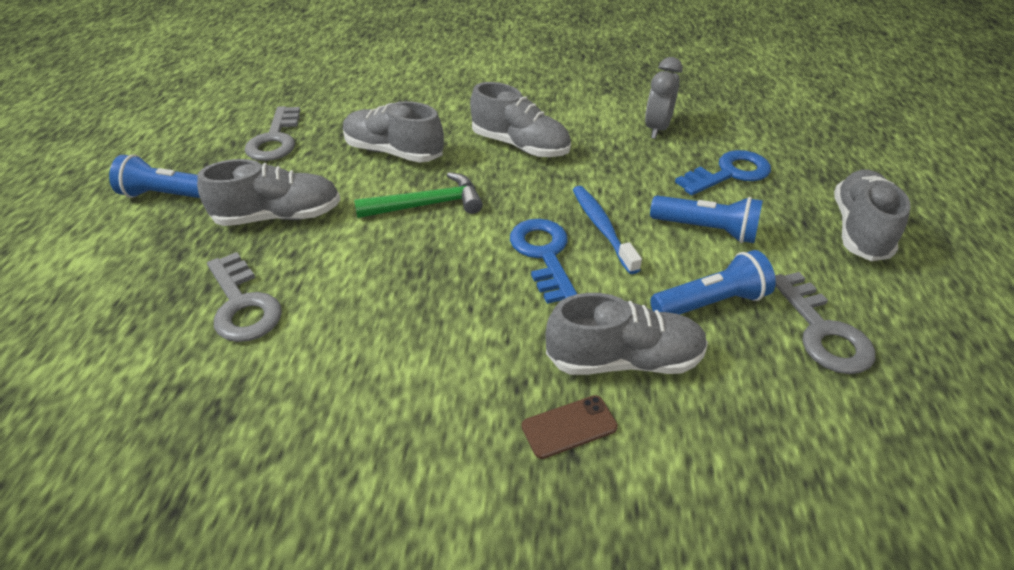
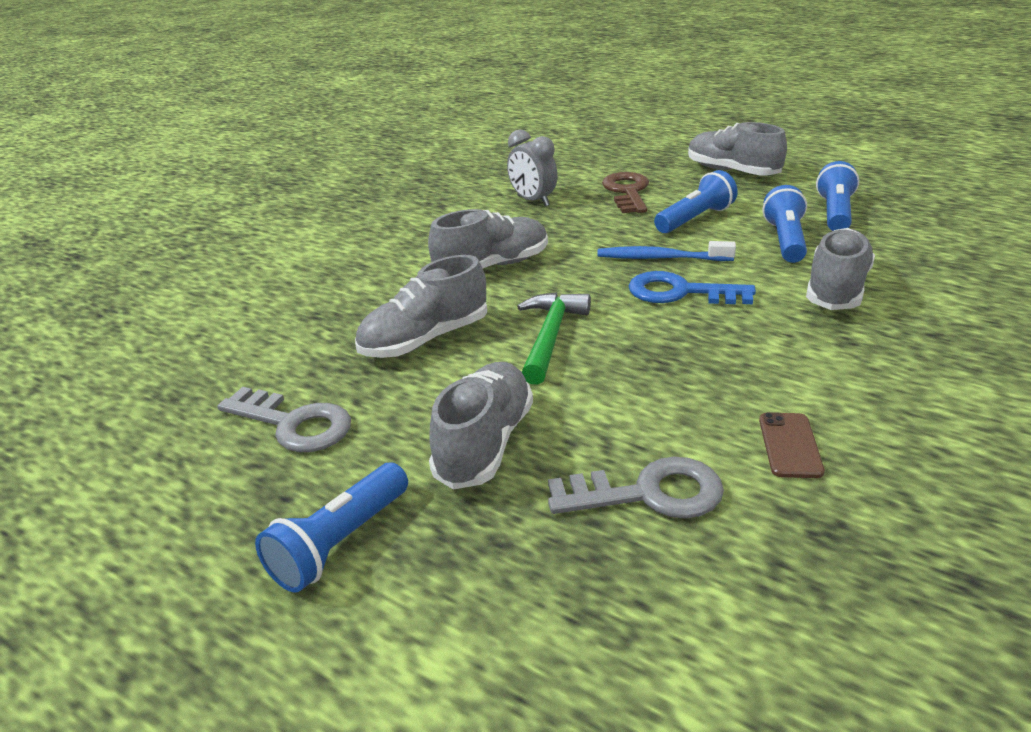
camera: 60 degrees left, 10 degrees down
brown phone [521,395,618,459] -> brown phone moved to [759,412,825,478]
blue key [675,150,771,195] -> brown key [602,172,649,213]
grey key [775,272,875,374] -> blue flashlight [816,161,859,231]

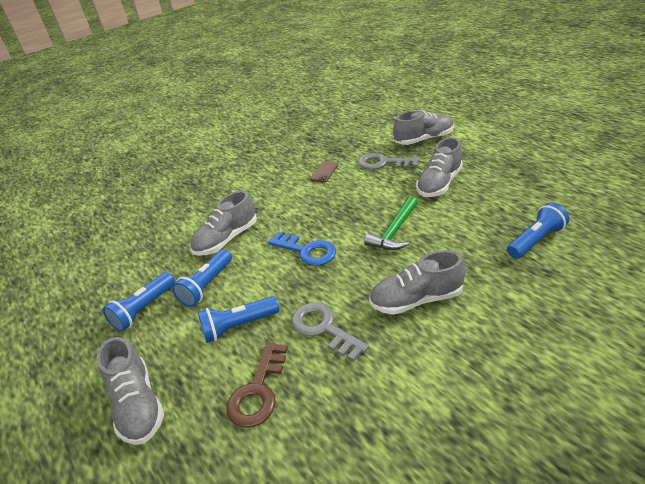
camera: 160 degrees left, 5 degrees up
grey key [217,387,351,452] -> grey key moved to [291,302,369,362]
blue flashlight [255,463,408,592] -> blue flashlight moved to [507,203,569,259]
grey shoe [355,255,487,358] -> grey shoe moved to [393,111,454,145]
grey clock [507,129,558,206] -> none
blue toothbrush [597,241,736,261] -> none

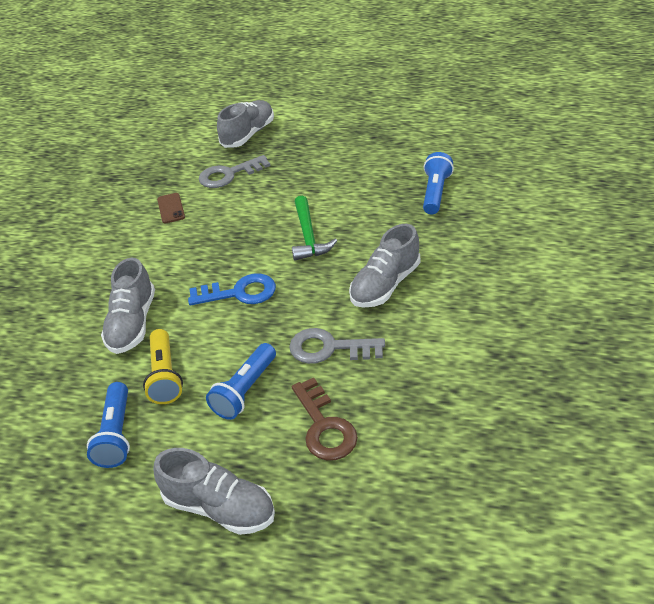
camera: 40 degrees left, 5 degrees up
blue flashlight [172,249,232,307] -> yellow flashlight [143,329,183,404]
grey shoe [416,137,463,197] -> none

